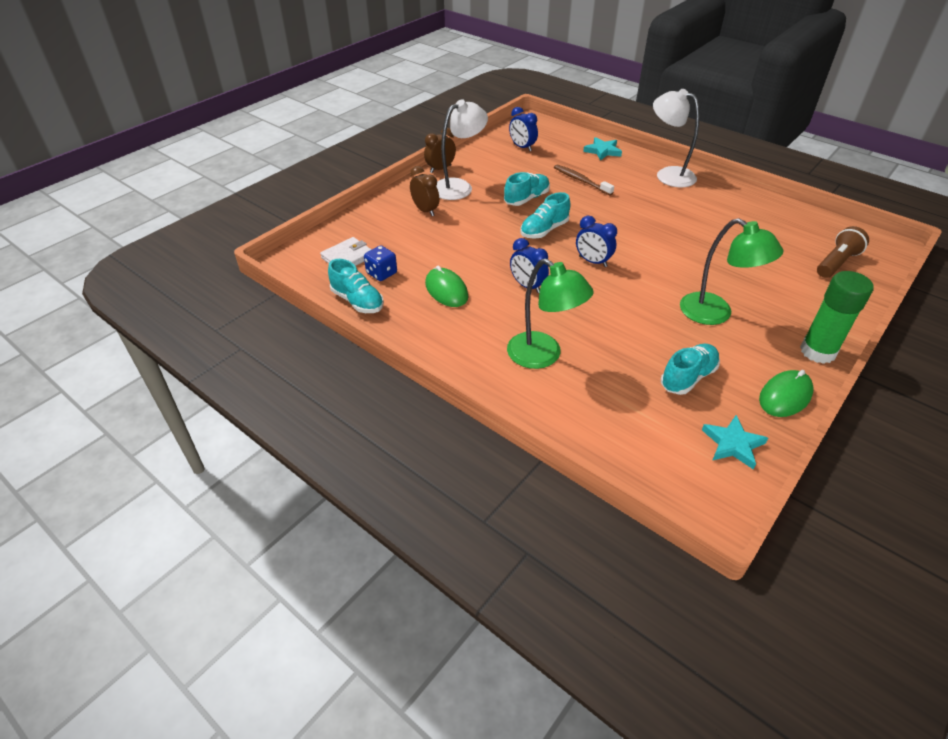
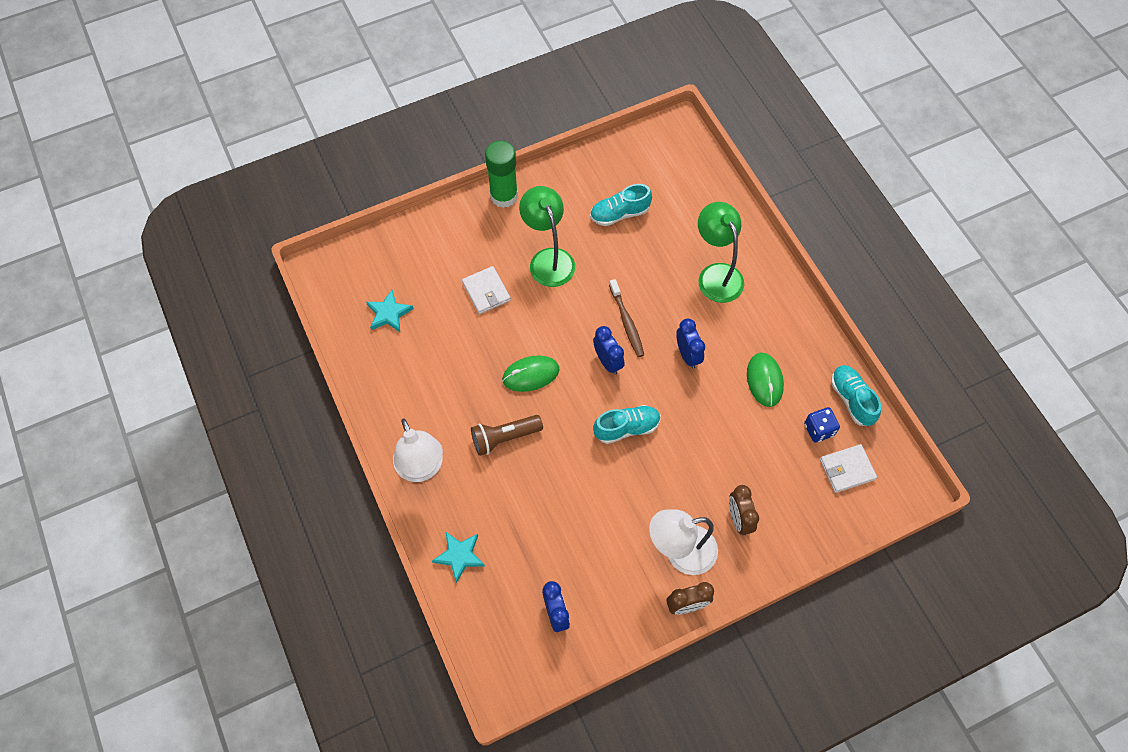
camera: 155 degrees left, 20 degrees up
turquoise shoe [504,172,550,206] -> none
brown toothbrush [554,164,614,196] -> brown toothbrush moved to [609,279,644,357]
turquoise star [702,415,768,469] -> turquoise star moved to [366,290,414,332]
green mouse [759,370,814,417] -> green mouse moved to [502,356,559,392]
brown flashlight [817,226,869,278] -> brown flashlight moved to [471,415,543,456]
none -> white wallet [462,266,511,314]

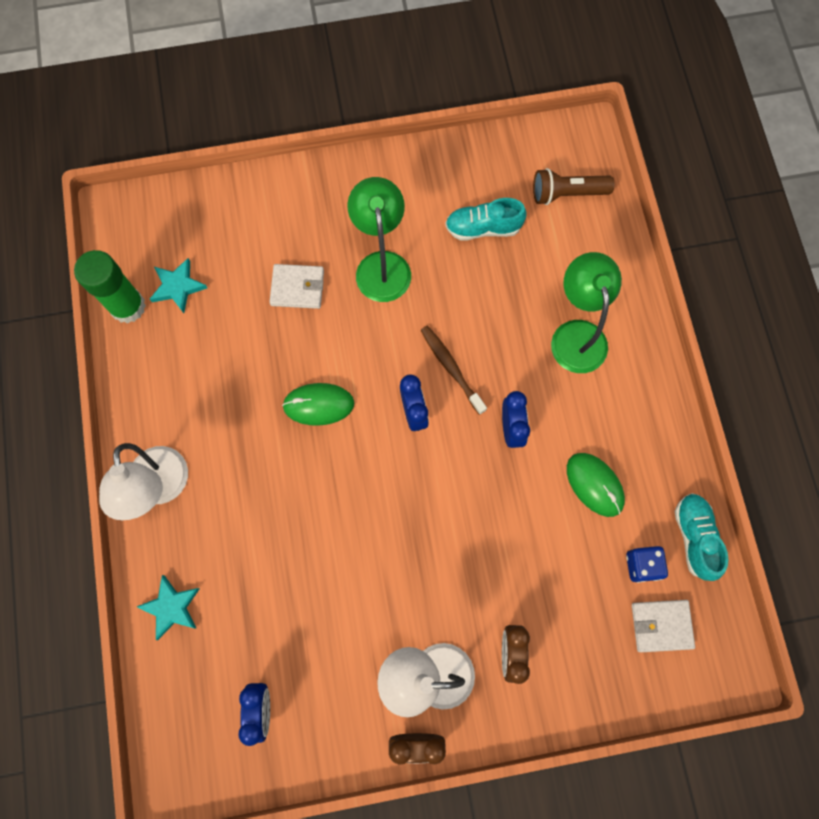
camera: 15 degrees right, 10 degrees up
white wallet [462,266,511,314] -> white wallet turned 75 degrees counterclockwise [270,264,324,309]
brown flashlight [471,415,543,456] -> brown flashlight moved to [533,168,615,205]
green glue stick [485,140,518,208] -> green glue stick moved to [74,250,146,323]
turquoise shoe [593,405,661,444] -> none
brown toothbrush [609,279,644,357] -> brown toothbrush turned 150 degrees clockwise [421,326,487,415]
green mouse [747,352,784,407] -> green mouse turned 45 degrees counterclockwise [567,453,625,517]

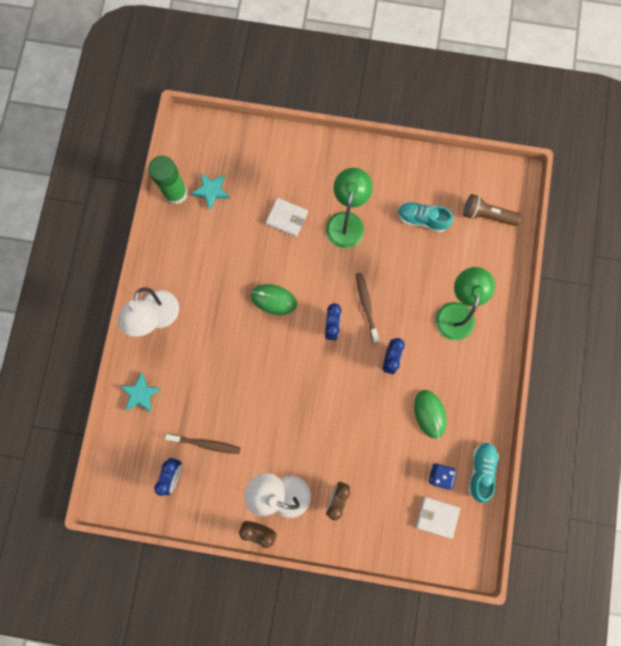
camera: 20 degrees right, 5 degrees up
none -> brown toothbrush [165,434,241,454]

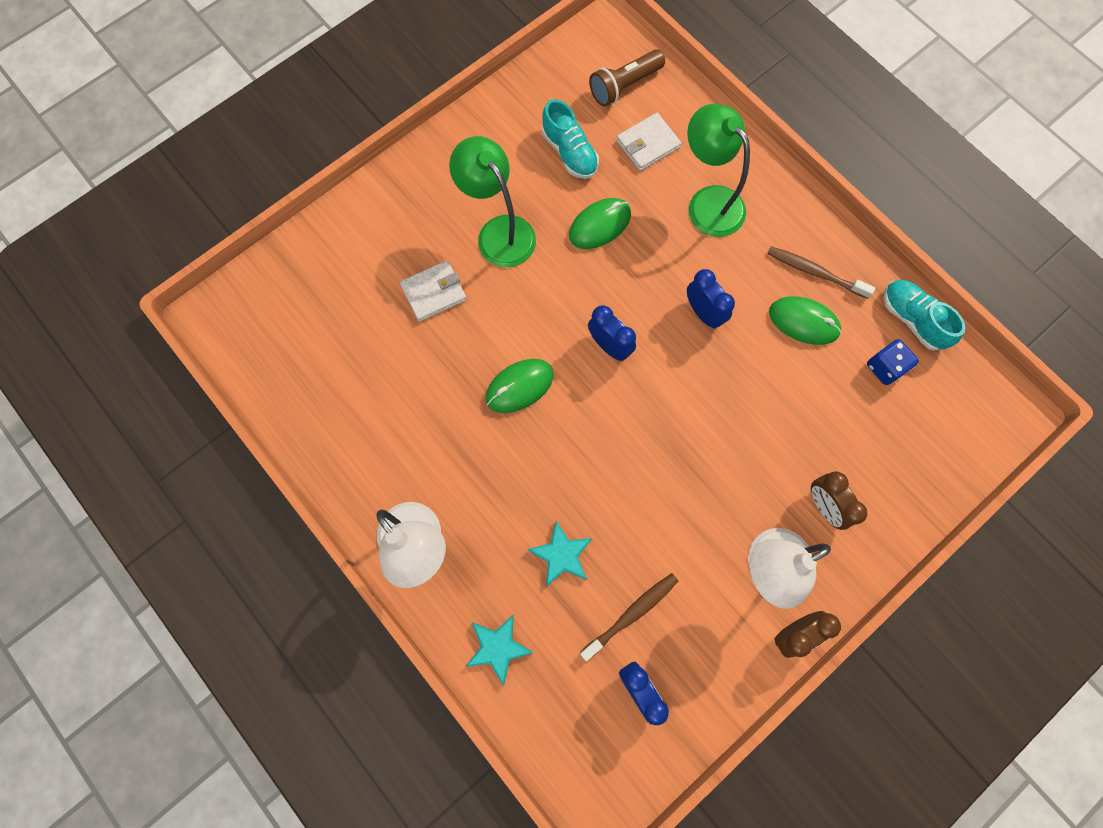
camera: 50 degrees left, 5 degrees down
green glue stick [148,156,188,205] -> none
turquoise star [191,173,230,210] -> turquoise star moved to [527,521,593,587]
brown toothbrush [356,273,379,343] -> brown toothbrush moved to [767,246,875,299]
turquoise shoe [398,202,453,232] -> turquoise shoe turned 90 degrees counterclockwise [542,99,599,179]
white wallet [416,496,460,539] -> white wallet moved to [616,113,681,171]
none -> green mouse [569,198,631,249]

